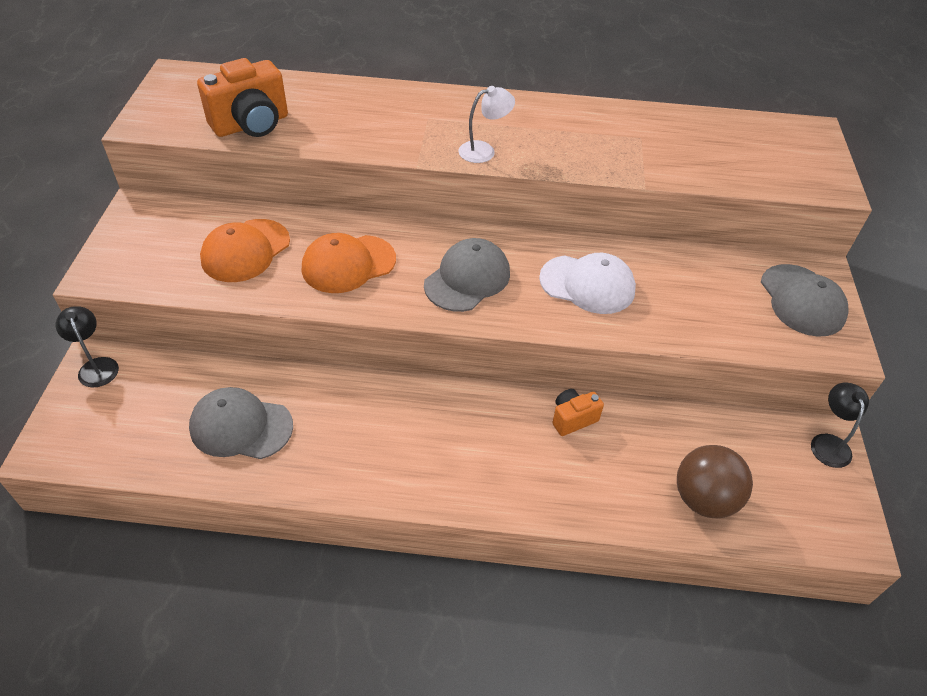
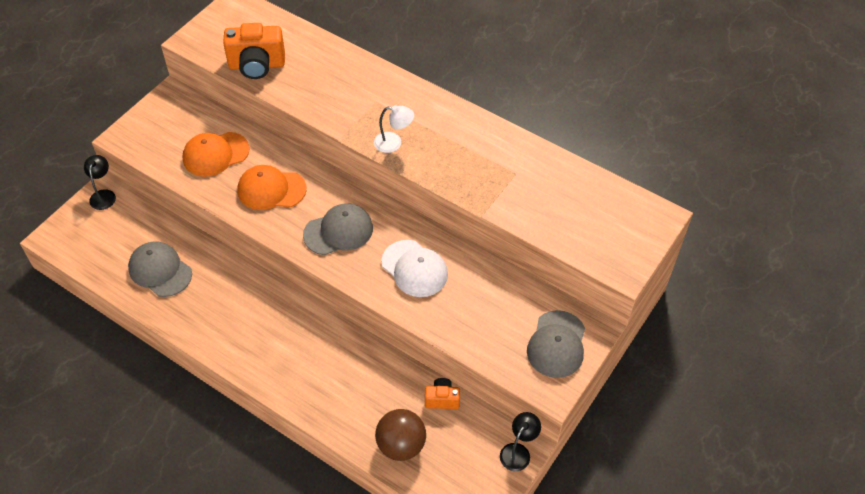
camera: 30 degrees right, 5 degrees up
orange camera [552,389,604,436] -> orange camera moved to [425,378,460,409]

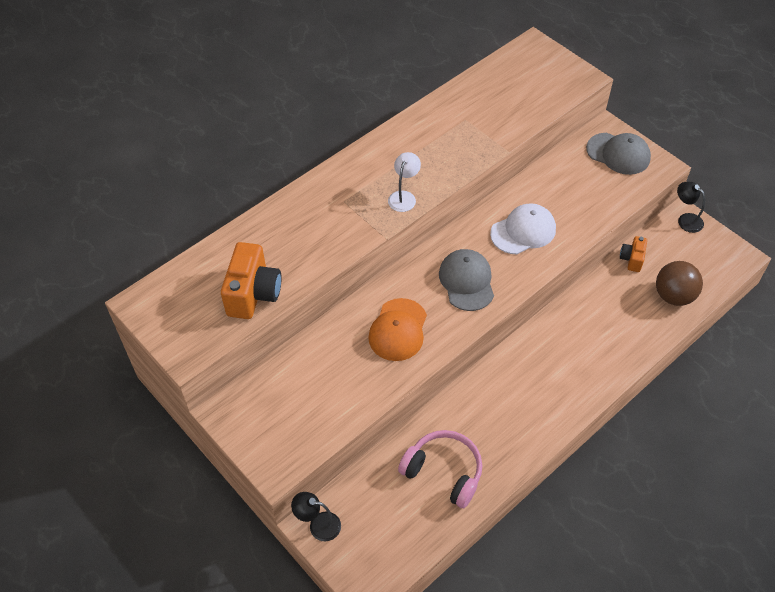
camera: 75 degrees left, 0 degrees up
grey cap [128,241,192,297] -> pink headphones [398,430,482,508]
orange cap [183,132,250,177] -> none

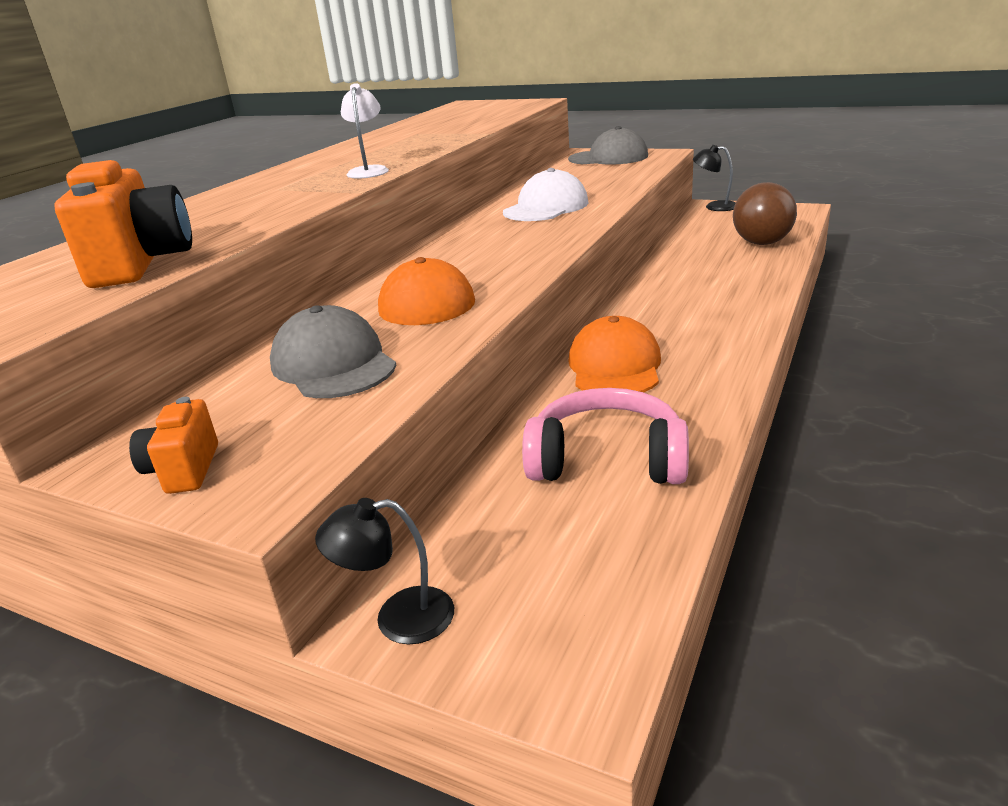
camera: 20 degrees left, 25 degrees down
grey cap [439,249,494,311] -> grey cap moved to [270,305,396,398]
orange camera [620,236,647,272] -> orange camera moved to [129,397,218,494]
none -> orange cap [568,316,661,392]

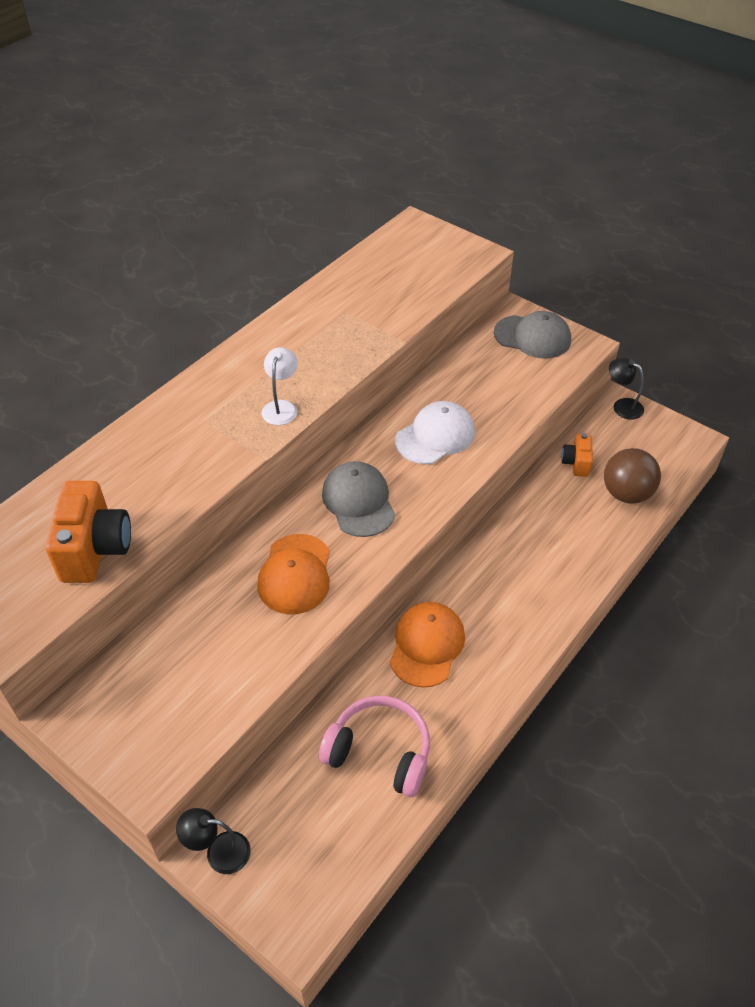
camera: 10 degrees right, 20 degrees up
orange camera [129,397,218,494] -> orange camera moved to [561,433,593,477]
grey cap [270,305,396,398] -> grey cap moved to [322,461,395,537]

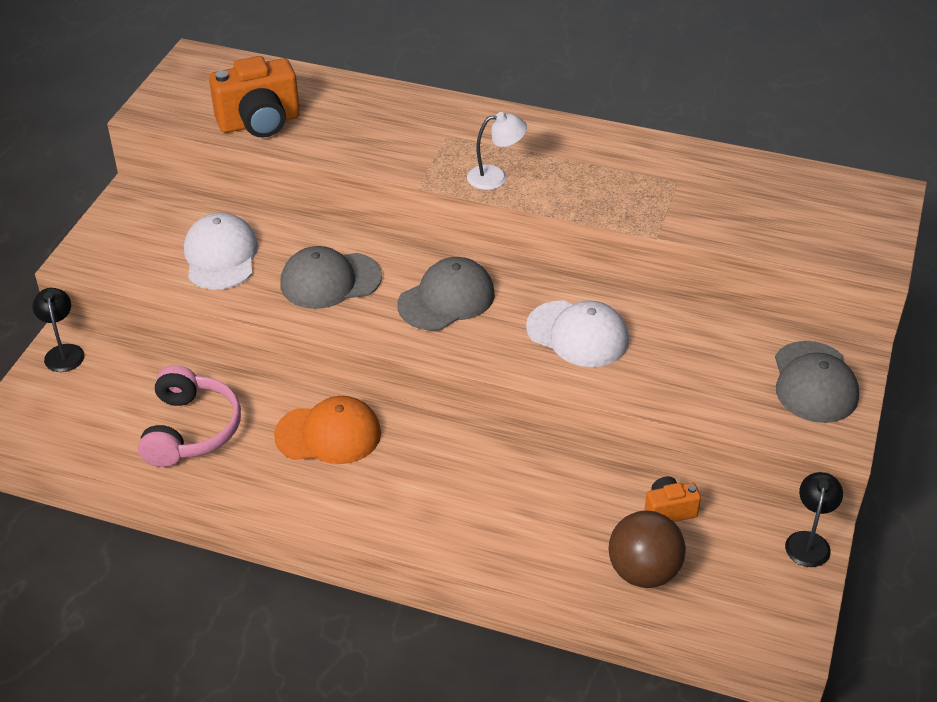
camera: 70 degrees right, 5 degrees down
orange cap [257,534,330,614] -> grey cap [280,246,382,309]
none -> white cap [184,213,258,290]

